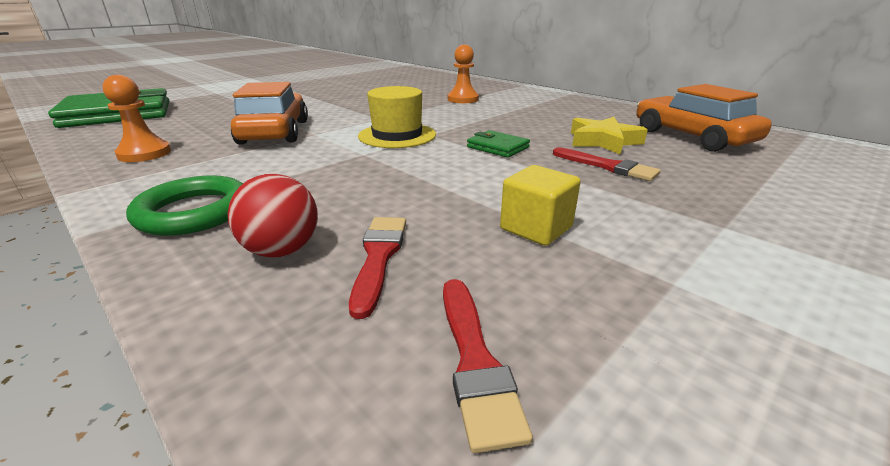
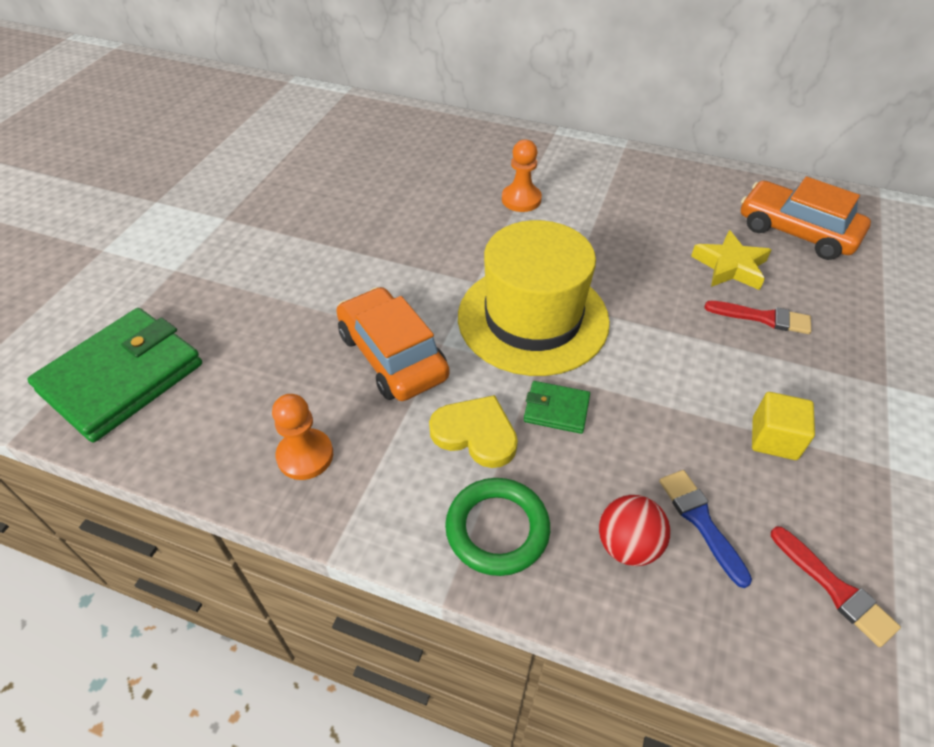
camera: 25 degrees left, 20 degrees up
red brush [349,217,406,319] -> blue brush [659,470,752,588]
yellow hat [358,86,436,148] -> yellow hat [458,220,610,376], size x1.70
green wallet [467,130,530,158] -> green wallet moved to [524,381,590,434]
none -> yellow heart [429,395,518,468]

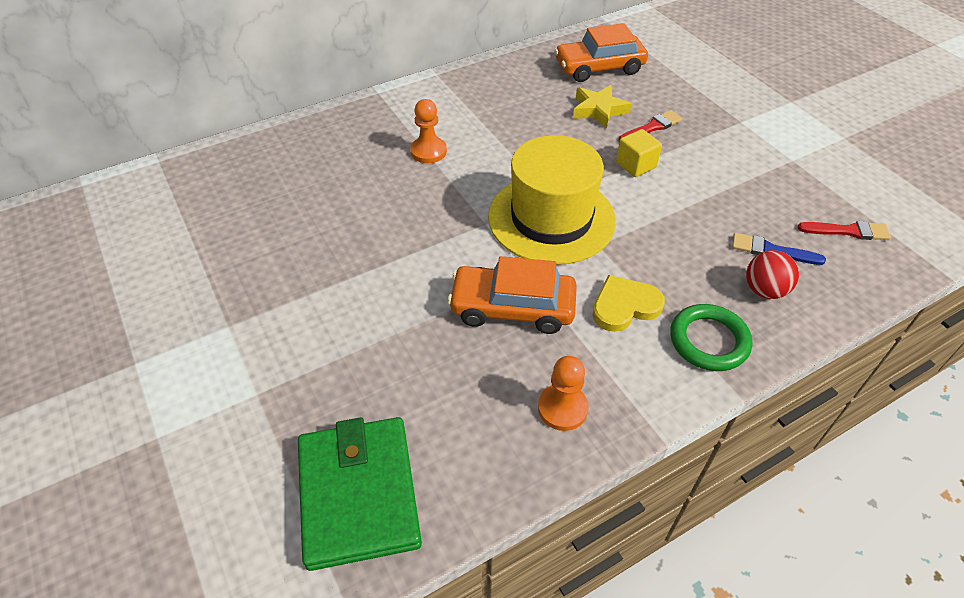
camera: 50 degrees left, 0 degrees up
green wallet [524,381,590,434] -> none
yellow cube [752,392,815,460] -> yellow cube moved to [616,129,662,177]

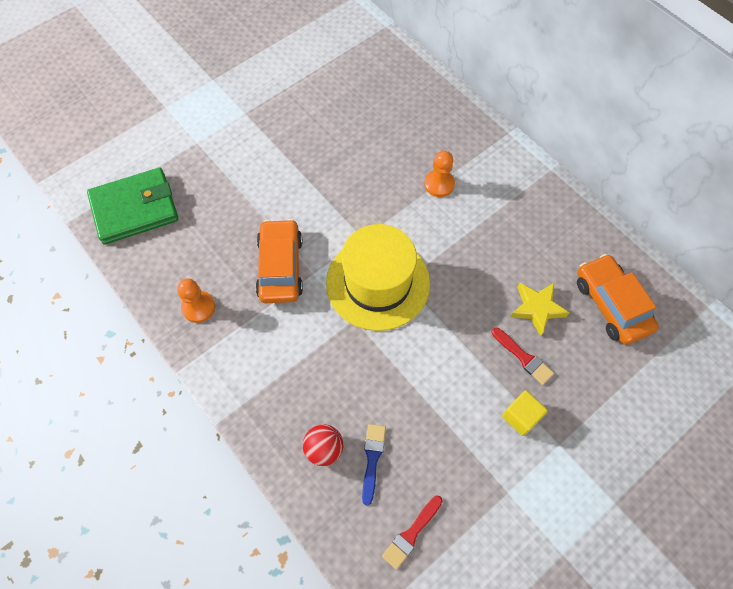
camera: 80 degrees right, 15 degrees up
yellow heart [592,275,665,332] -> none
yellow cube [616,129,662,177] -> yellow cube moved to [502,390,548,436]
green ring [670,304,752,371] -> none
red brush [798,221,891,240] -> red brush turned 45 degrees clockwise [382,496,443,570]

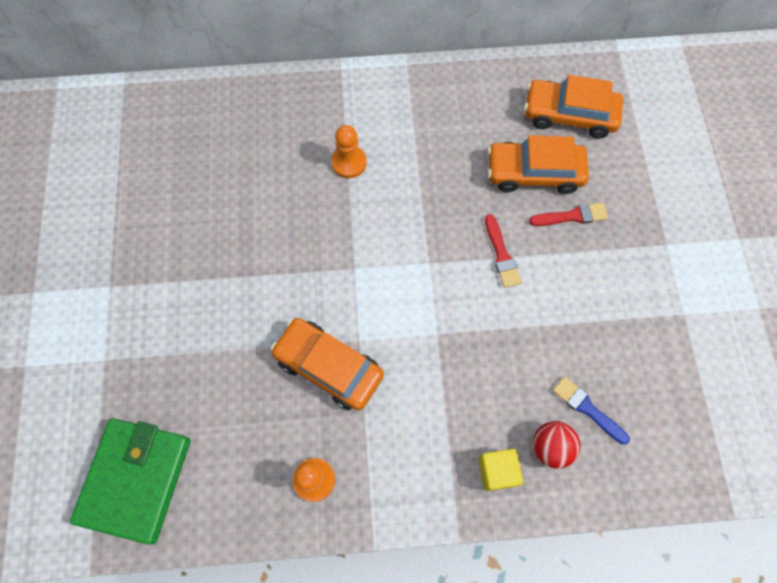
camera: 55 degrees left, 5 degrees up
yellow hat [326,224,430,331] -> none
red brush [382,496,443,570] -> red brush moved to [485,214,522,288]
yellow cube [502,390,548,436] -> yellow cube moved to [478,449,523,491]
yellow star [510,282,569,336] -> orange car [487,135,589,194]

